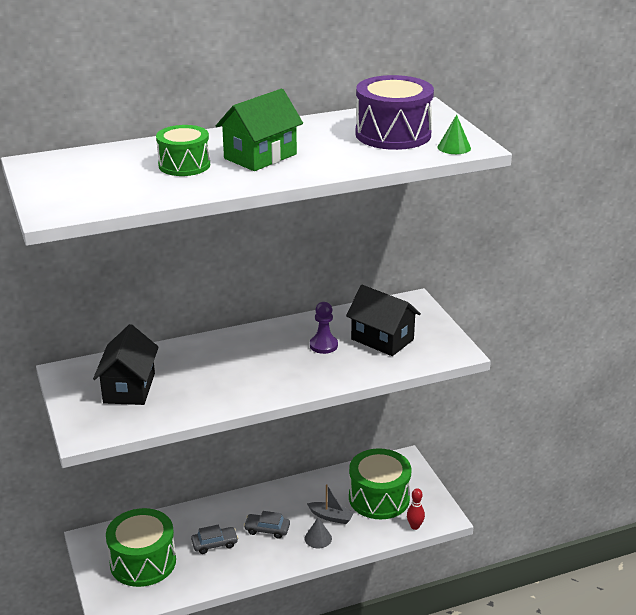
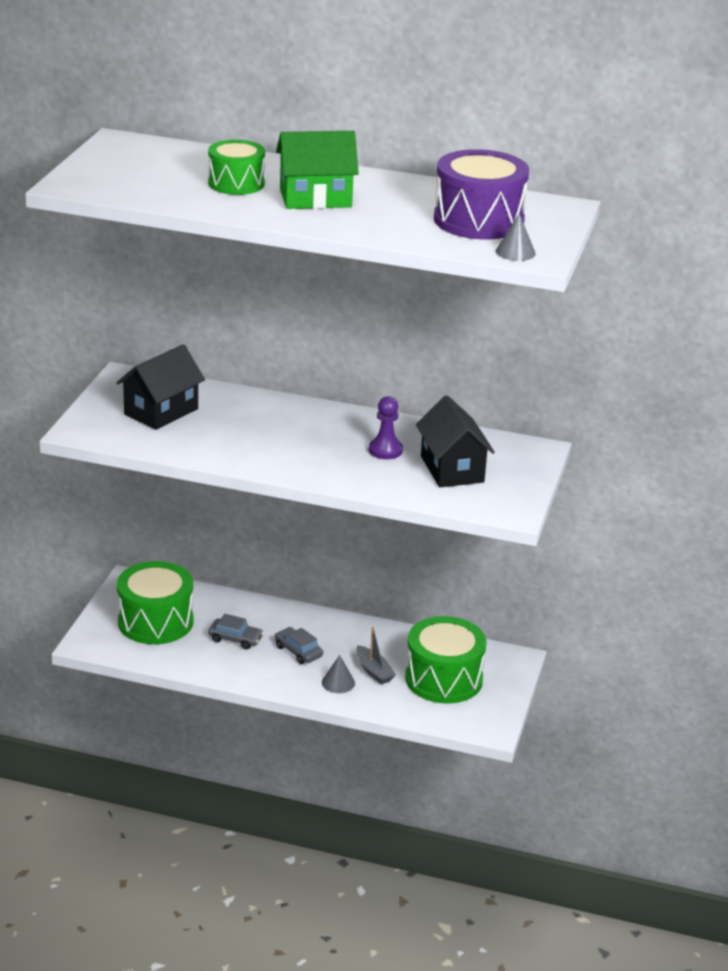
camera: 35 degrees right, 0 degrees up
red bowling pin [407,488,425,530] -> none
green cone [438,115,471,154] -> grey cone [496,213,536,261]

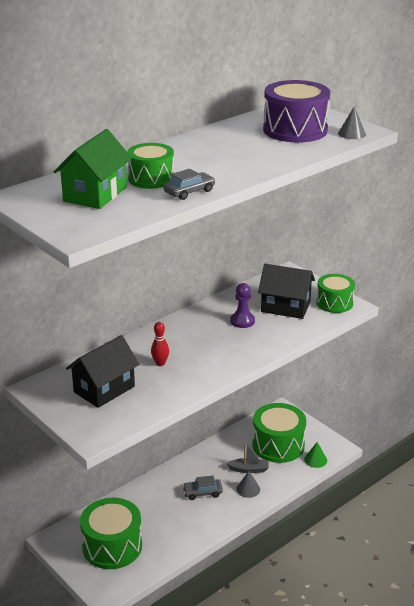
camera: 55 degrees left, 0 degrees up
black house [116,344,205,430] -> black house turned 60 degrees clockwise [66,335,139,408]
grey car [208,614,264,649] -> grey car moved to [163,169,215,200]
green house [276,131,359,209] -> green house moved to [54,129,132,209]
none -> red bowling pin [151,322,169,366]
none -> green cone [304,442,327,468]
none -> green drum [316,274,355,313]

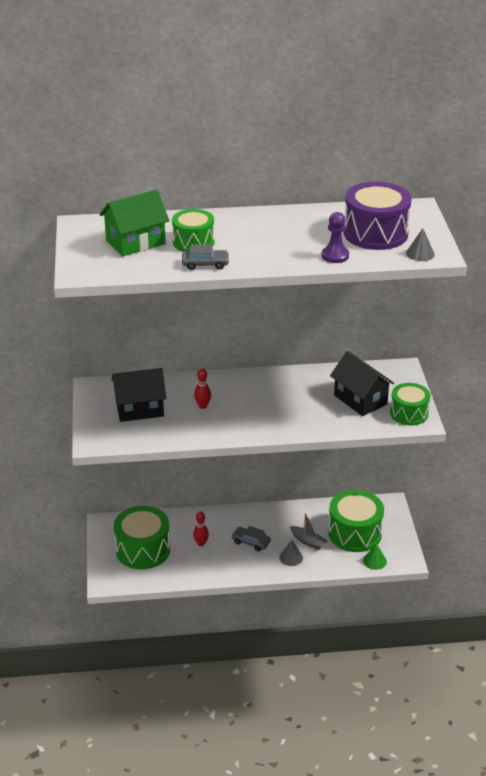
camera: 35 degrees right, 5 degrees up
purple pawn [230,283,255,328] -> purple pawn moved to [322,212,349,263]
none -> red bowling pin [193,512,209,546]

